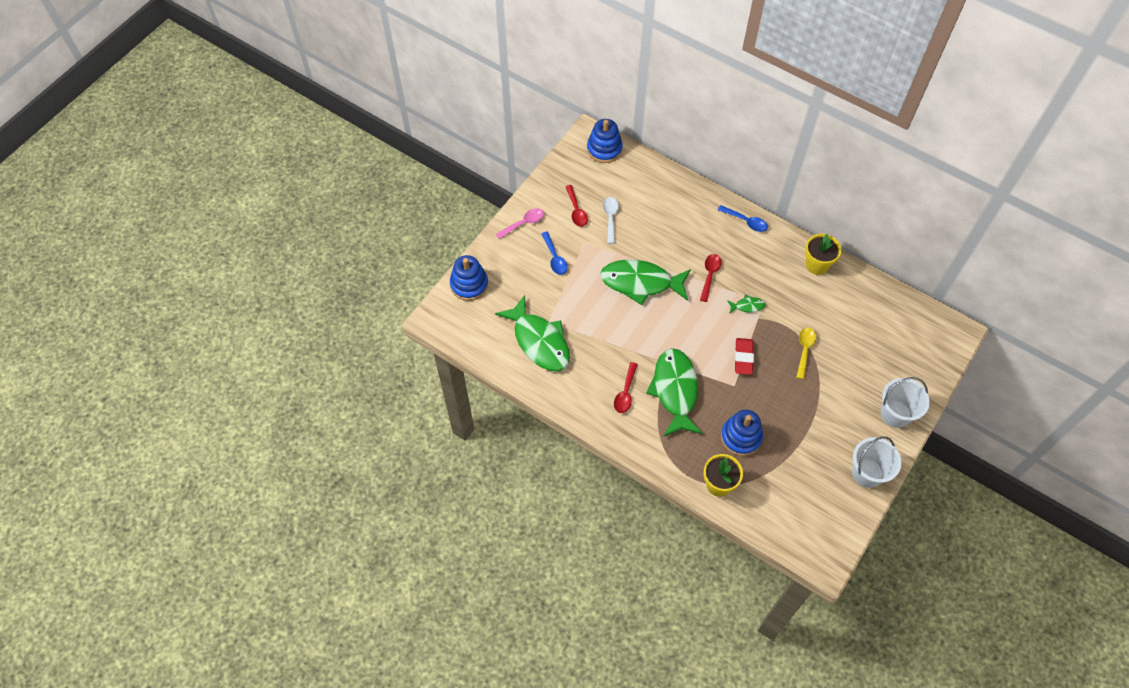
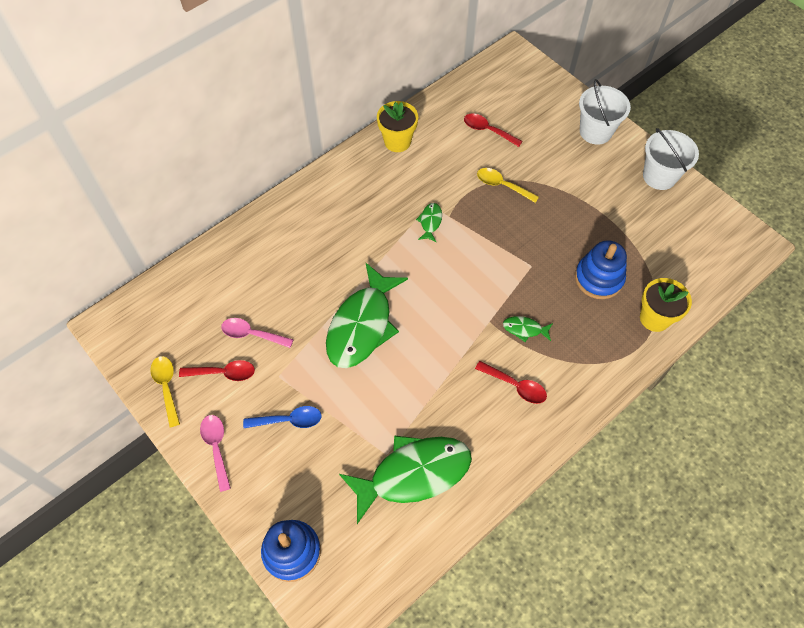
camera: 75 degrees left, 0 degrees up
blue stacking toy [587,119,623,163] -> none
white spoon [603,197,619,244] -> pink spoon [221,318,294,348]
green fish [646,348,703,436] -> green fish [503,316,553,342], size x0.42
red spoon [700,254,722,302] -> red spoon moved to [464,113,523,147]
blue spoon [718,205,768,232] -> none
red eraser [735,338,754,375] -> none
none -> yellow spoon [150,356,180,427]

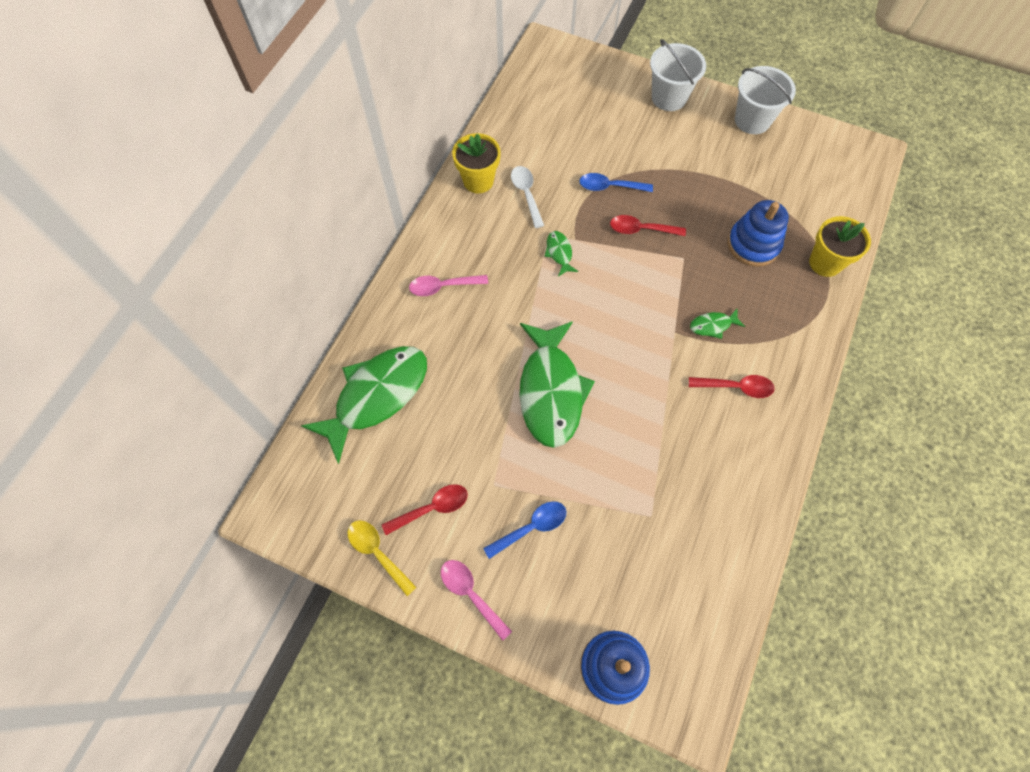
camera: 25 degrees left, 5 degrees up
pink spoon [221,318,294,348] -> pink spoon moved to [409,275,488,296]
green fish [339,435,472,524] -> green fish moved to [301,346,427,464]
red spoon [464,113,523,147] -> red spoon moved to [610,215,686,236]
yellow spoon [477,168,539,203] -> blue spoon [579,173,653,192]
none -> white spoon [511,166,544,228]

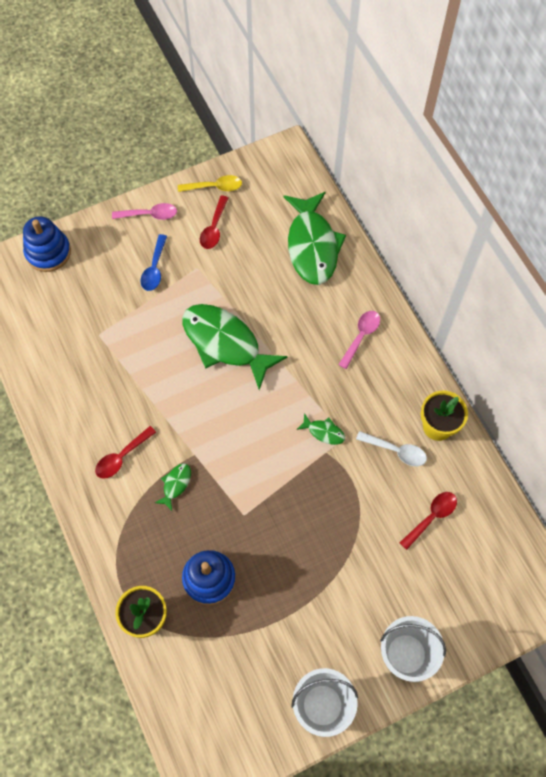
camera: 130 degrees right, 0 degrees up
blue spoon [579,173,653,192] -> none
red spoon [610,215,686,236] -> red spoon moved to [400,492,457,550]

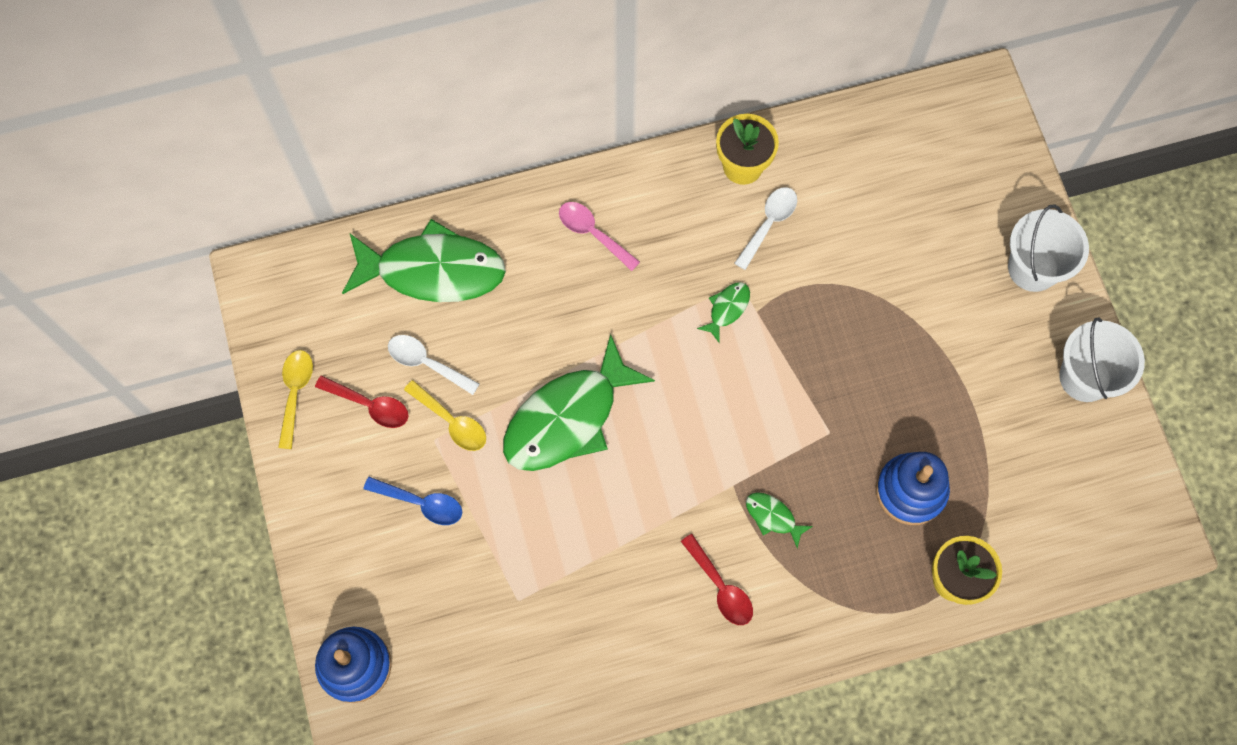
camera: 80 degrees left, 5 degrees up
pink spoon [112,203,177,220] -> none
red spoon [400,492,457,550] -> none
none -> white spoon [388,335,479,395]
none -> yellow spoon [404,380,486,451]

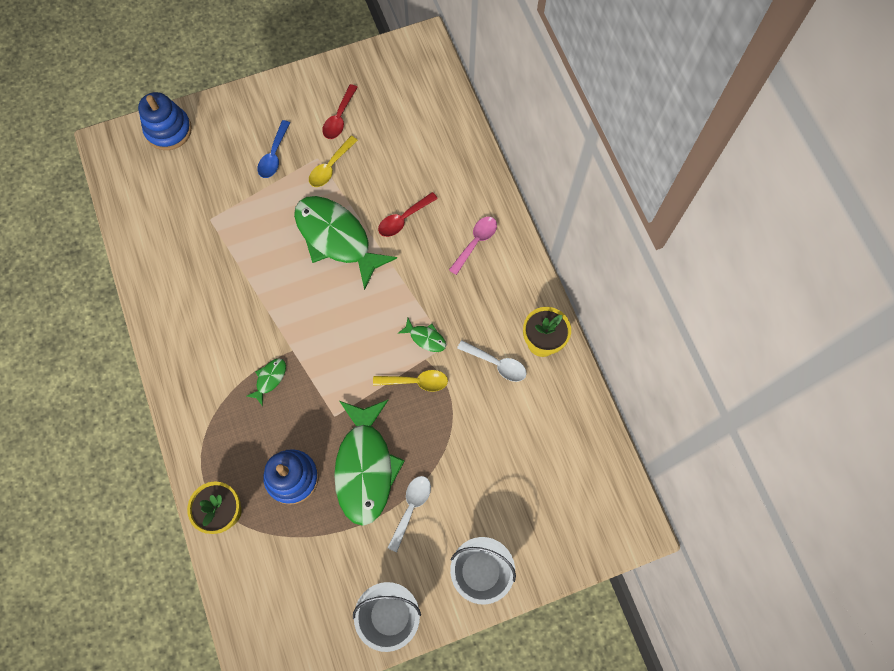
camera: 85 degrees right, 0 degrees up
yellow spoon [278,350,313,449] -> yellow spoon moved to [373,370,448,392]
green fish [342,219,506,302] -> green fish moved to [334,400,405,526]
white spoon [388,335,479,395] -> white spoon moved to [387,476,431,552]
red spoon [681,534,753,625] -> red spoon moved to [378,192,438,237]

